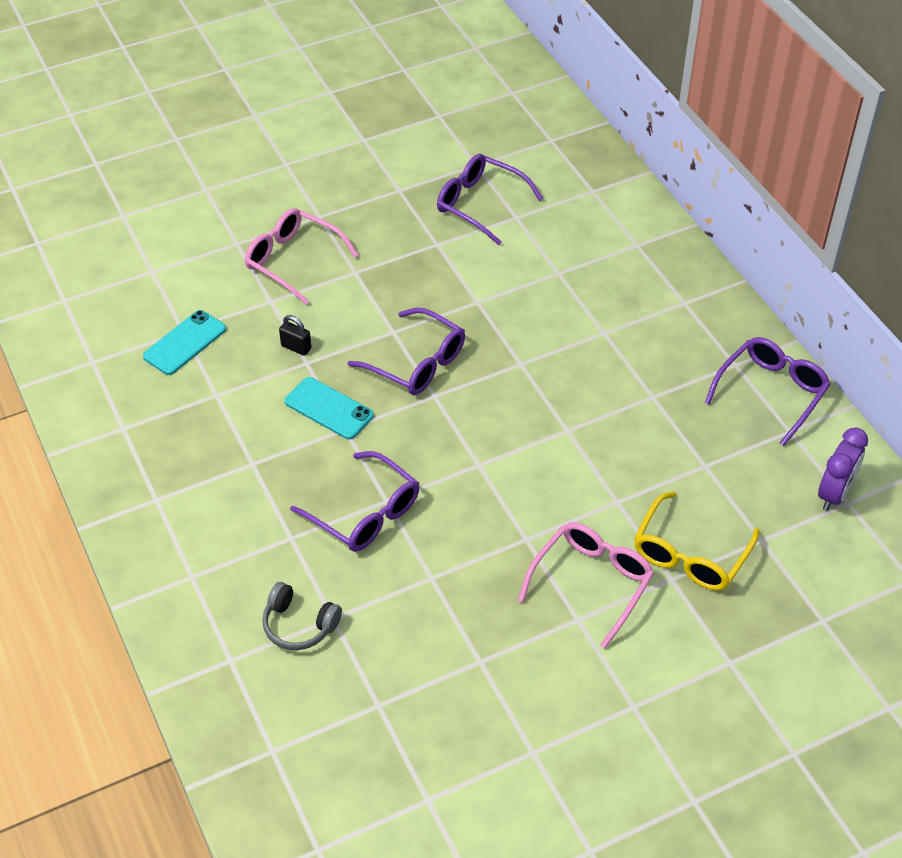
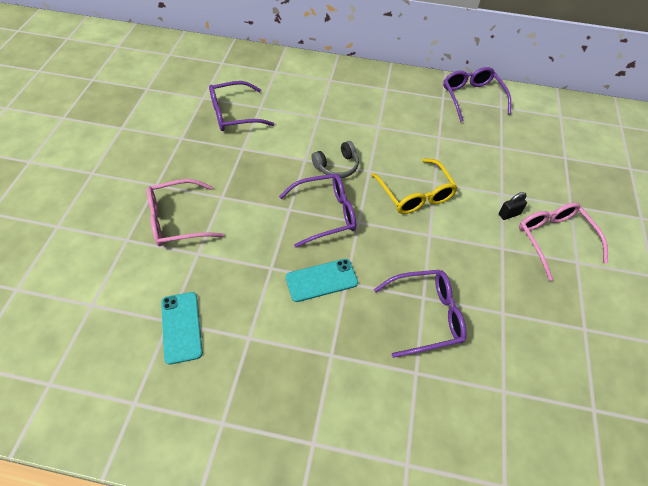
camera: 55 degrees left, 5 degrees up
grey headphones [262,582,342,650] -> grey headphones moved to [311,141,359,178]
black padlock [279,315,311,356] -> black padlock moved to [499,192,527,220]
yellow glasses [634,491,759,590] -> yellow glasses moved to [372,159,458,214]
purple clock [818,428,868,511] -> none

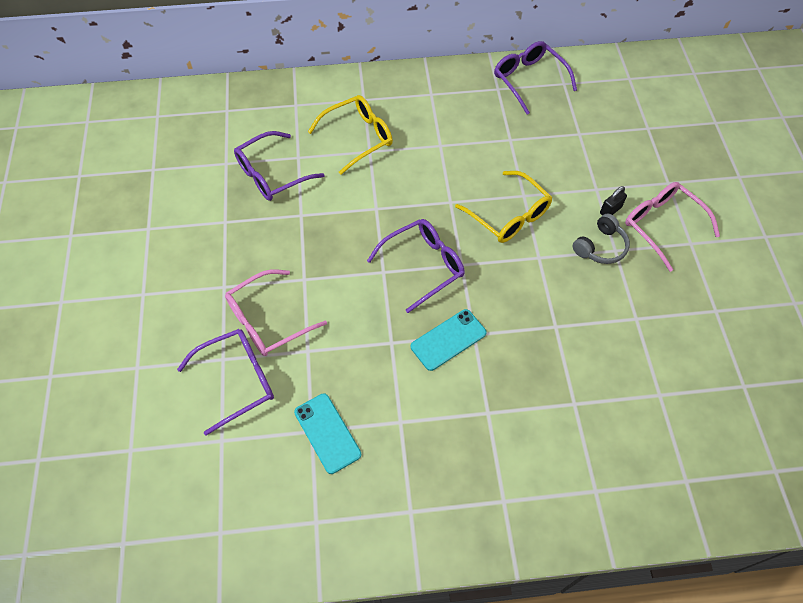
camera: 15 degrees left, 5 degrees up
grey headphones [311,141,359,178] -> grey headphones moved to [573,214,630,264]
purple glasses [374,270,467,358] -> purple glasses moved to [177,329,274,436]
none -> yellow glasses [308,95,393,175]

